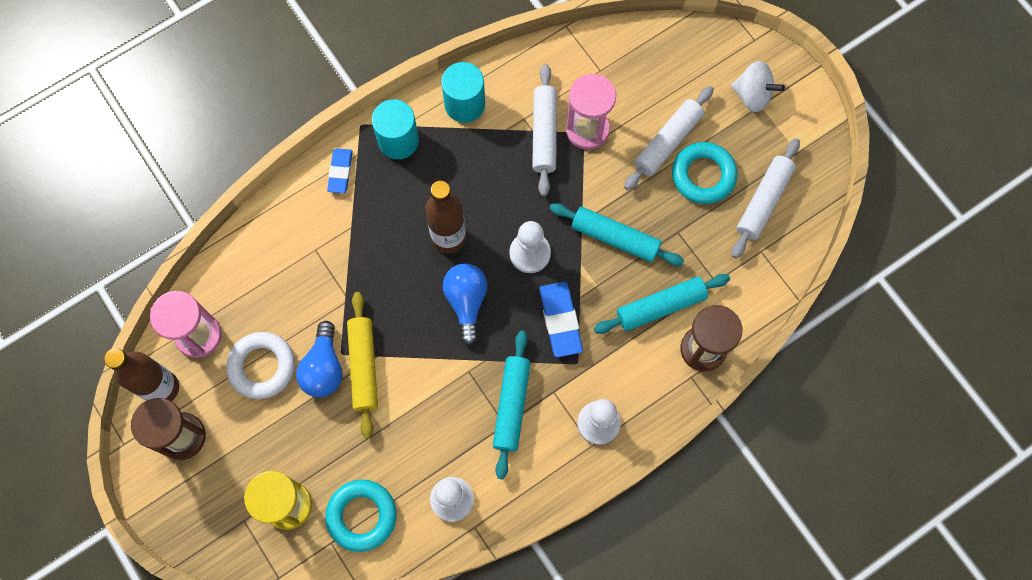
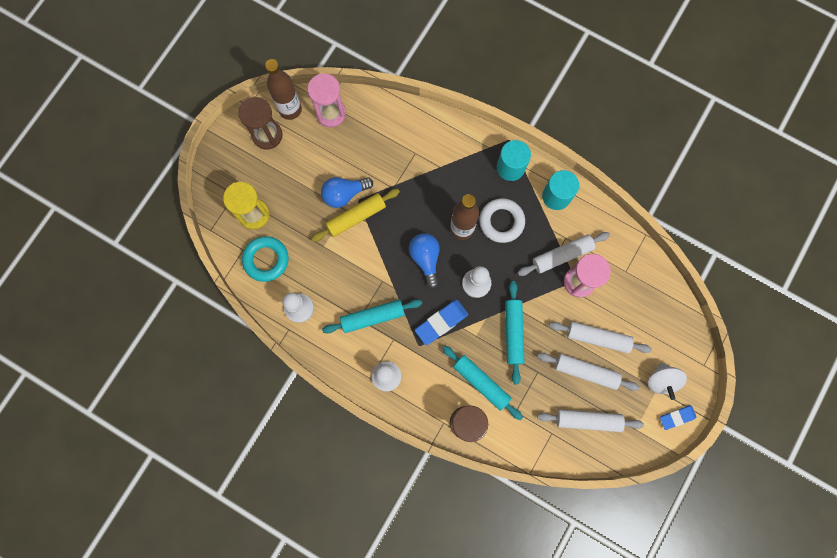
camera: 65 degrees right, 5 degrees up
white ring [226,332,295,399] -> white ring moved to [479,198,525,243]
blue eraser [327,148,353,193] -> blue eraser moved to [660,405,696,430]
blue light bulb [443,263,488,345] -> blue light bulb turned 75 degrees counterclockwise [409,233,440,288]
turquoise ring [672,142,737,204] -> white rolling pin [537,353,639,391]

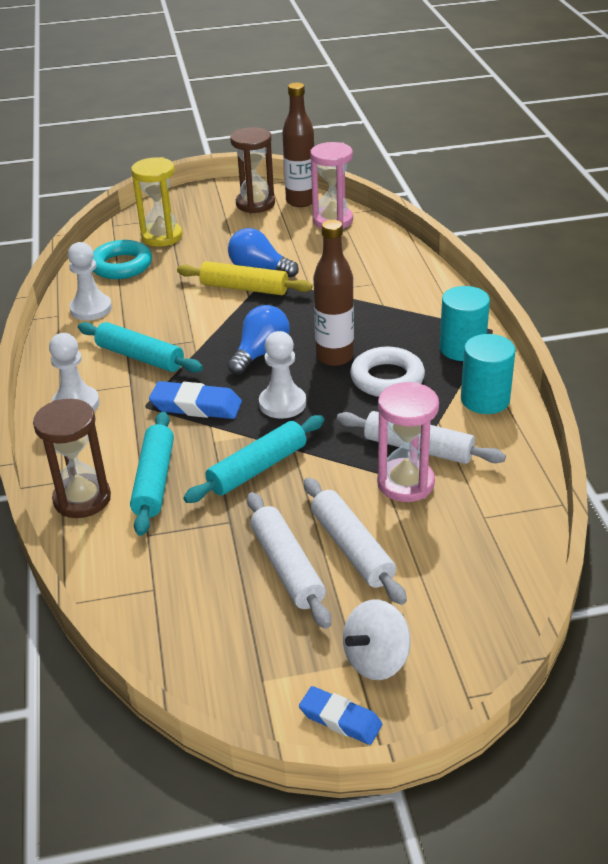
camera: 50 degrees right, 40 degrees down
white rolling pin [537,409,644,432] -> none

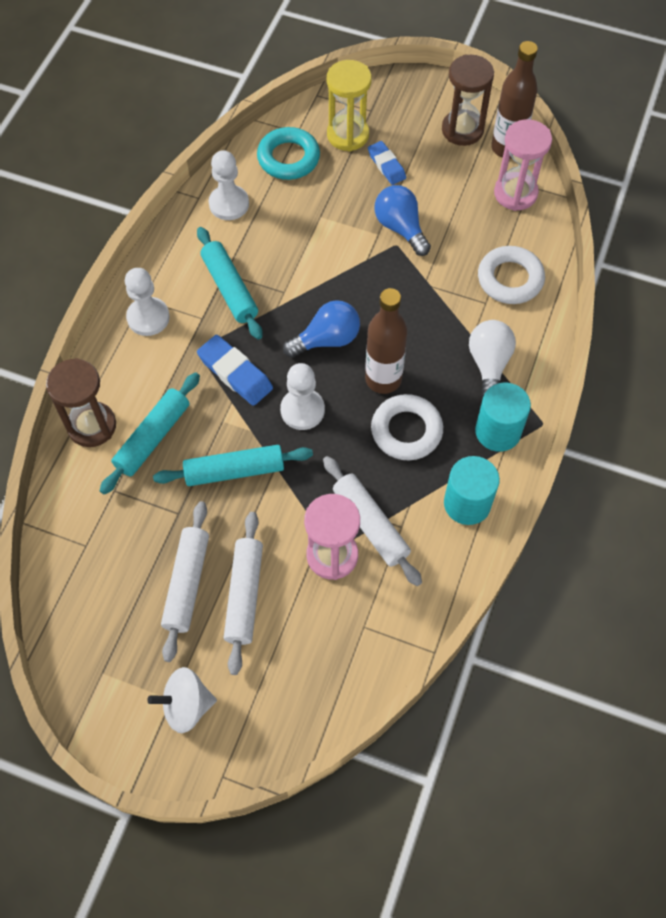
camera: 30 degrees right, 25 degrees up
yellow rolling pin [177,261,313,295] -> none
blue eraser [299,686,382,745] -> blue eraser moved to [368,141,406,185]
none -> white light bulb [469,320,516,398]
none -> white ring [478,246,545,304]

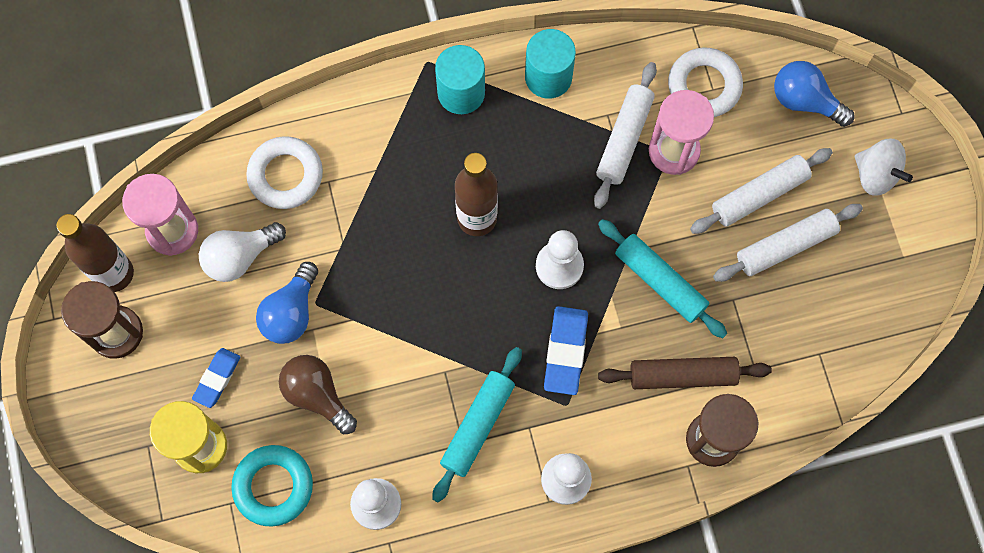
camera: 125 degrees left, 10 degrees up
turquoise rolling pin [100,372,200,495] -> brown rolling pin [598,357,772,389]
blue light bulb [283,300,360,358] -> blue light bulb moved to [774,61,854,127]
white ring [371,394,443,460] -> white ring moved to [668,47,743,117]
white light bulb [469,320,516,398] -> white light bulb moved to [199,222,286,282]
none -> brown light bulb [279,355,357,434]

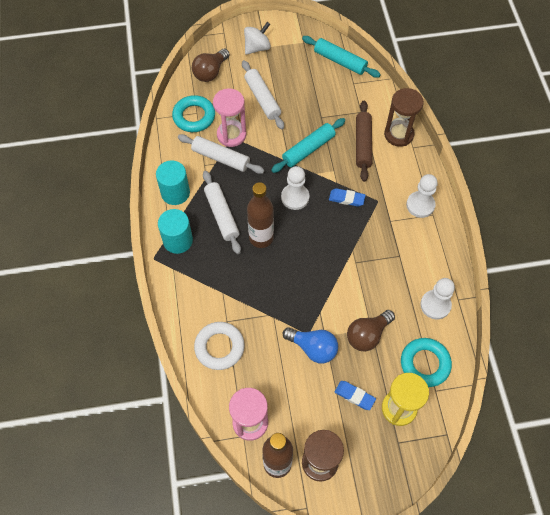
camera: 85 degrees left, 10 degrees down
white light bulb [199,222,286,282] -> none
turquoise rolling pin [432,347,522,502] -> turquoise rolling pin moved to [302,36,381,78]
blue eraser [544,306,588,395] -> blue eraser [329,188,366,207], size x0.67
white ring [668,47,743,117] -> turquoise ring [172,95,215,132]
white rolling pin [713,204,863,282] -> white rolling pin moved to [203,171,241,254]
blue light bulb [774,61,854,127] -> brown light bulb [192,49,230,82]

